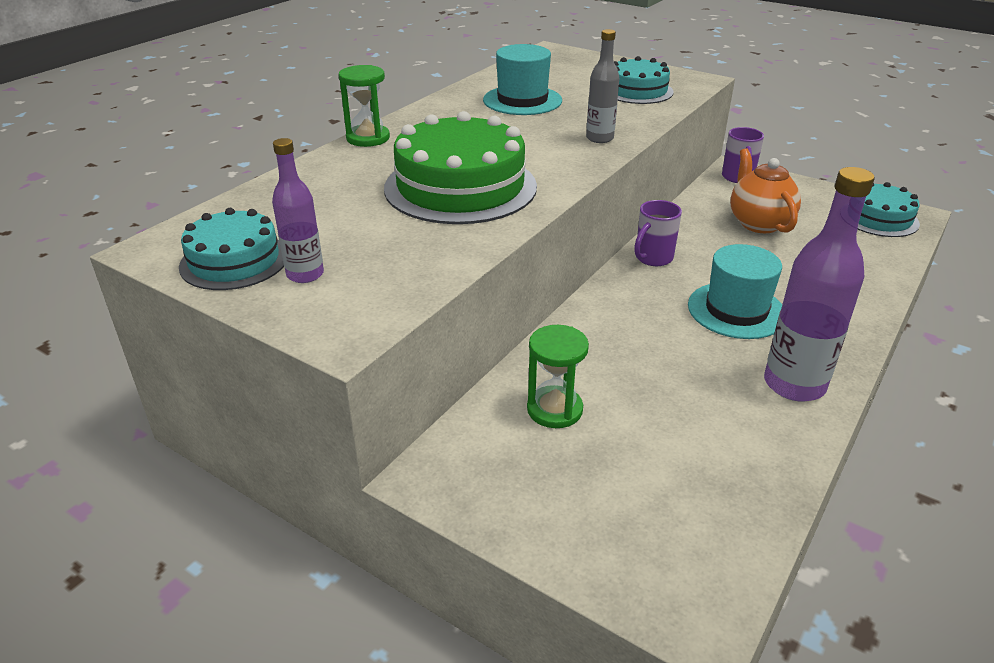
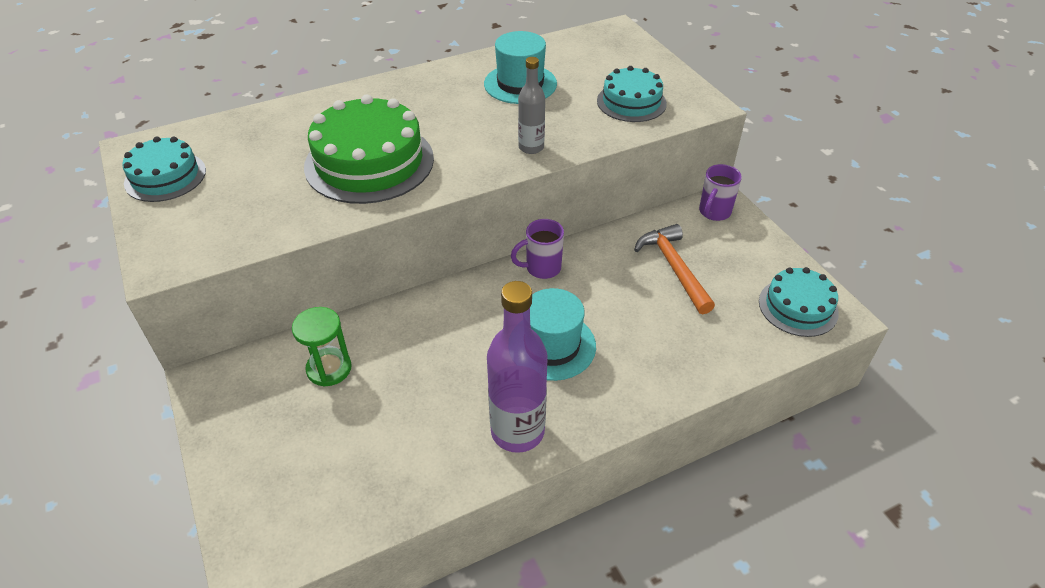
camera: 30 degrees right, 10 degrees up
purple bottle [272,138,324,283] -> none
green hourglass [339,65,390,147] -> none
orange teapot [730,148,801,233] -> orange hammer [634,224,715,314]

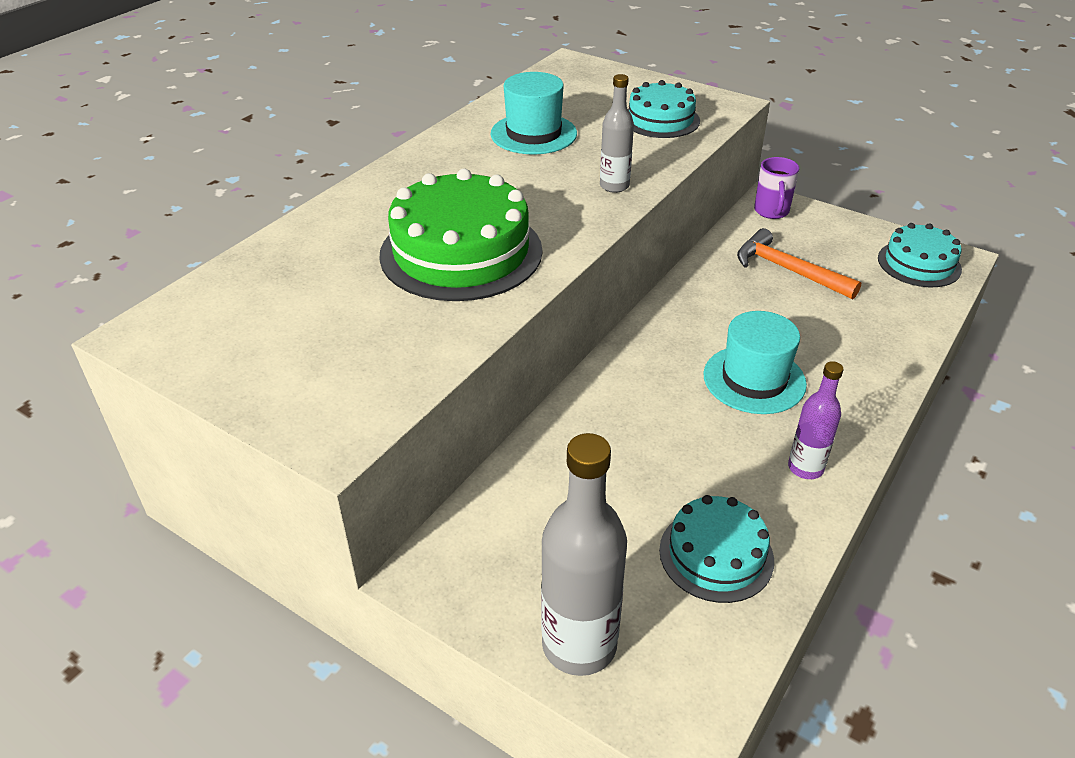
camera: 30 degrees left, 5 degrees down
turquoise cake [122,136,206,202] -> turquoise cake moved to [659,495,774,603]
green hourglass [292,307,352,387] -> none
purple bottle [487,281,548,453] -> purple bottle [788,361,843,479], size x0.57
purple mug [511,219,564,279] -> none
none -> grey bottle [541,433,627,676]

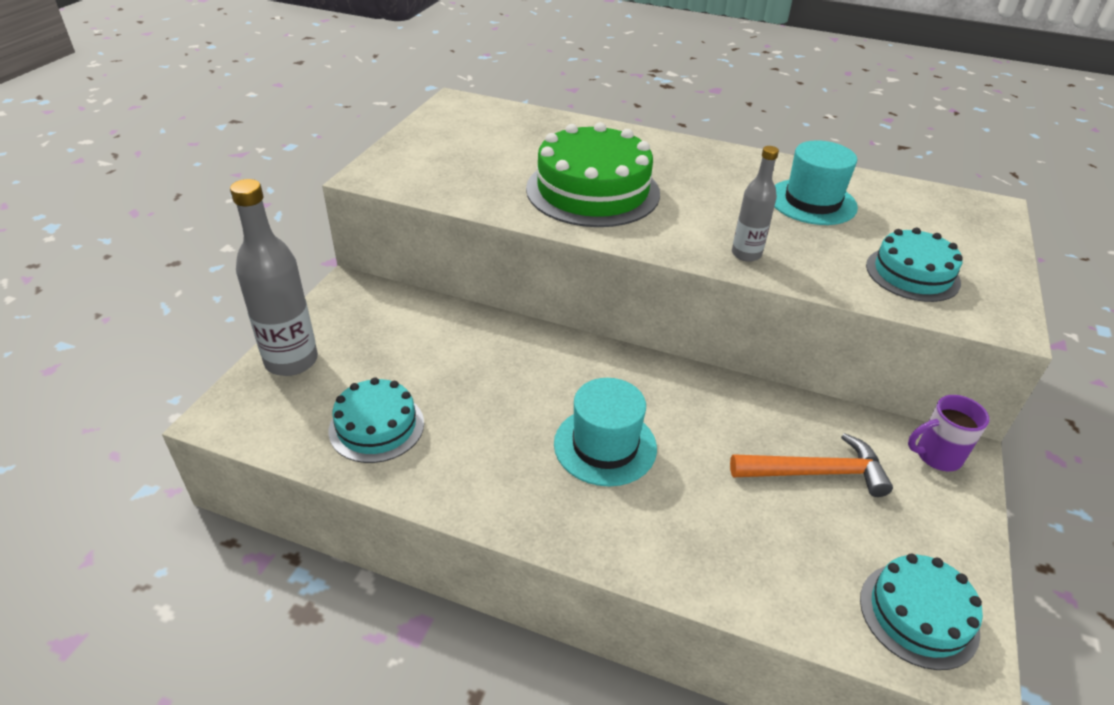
camera: 75 degrees right, 0 degrees up
orange hammer [737,228,862,299] -> orange hammer turned 60 degrees clockwise [730,433,893,497]
purple bottle [788,361,843,479] -> none

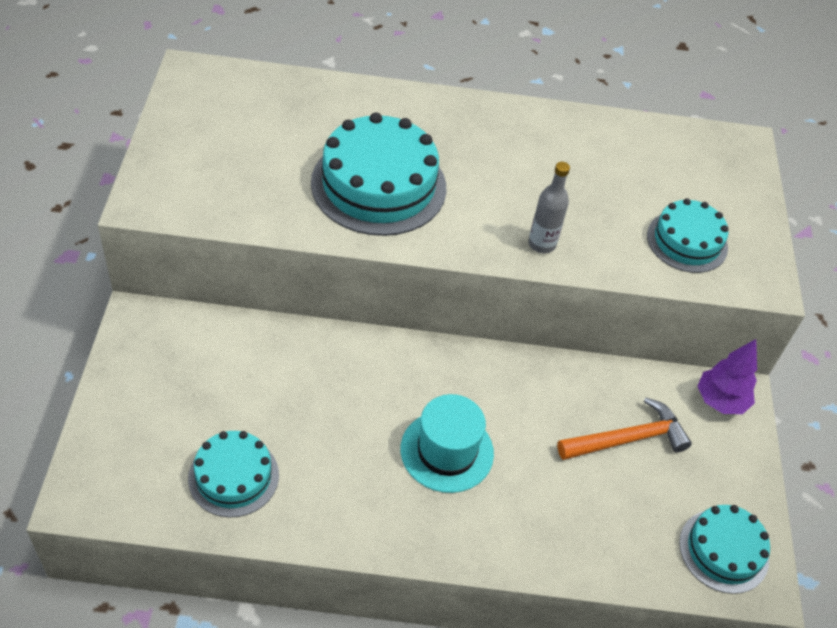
camera: 20 degrees left, 10 degrees up
grey bottle [230,179,318,376] -> none
green cake [526,122,660,227] -> turquoise cake [311,112,446,236]
turquoise hat [774,140,858,225] -> none
purple mug [908,395,989,471] -> purple tree [698,339,757,414]

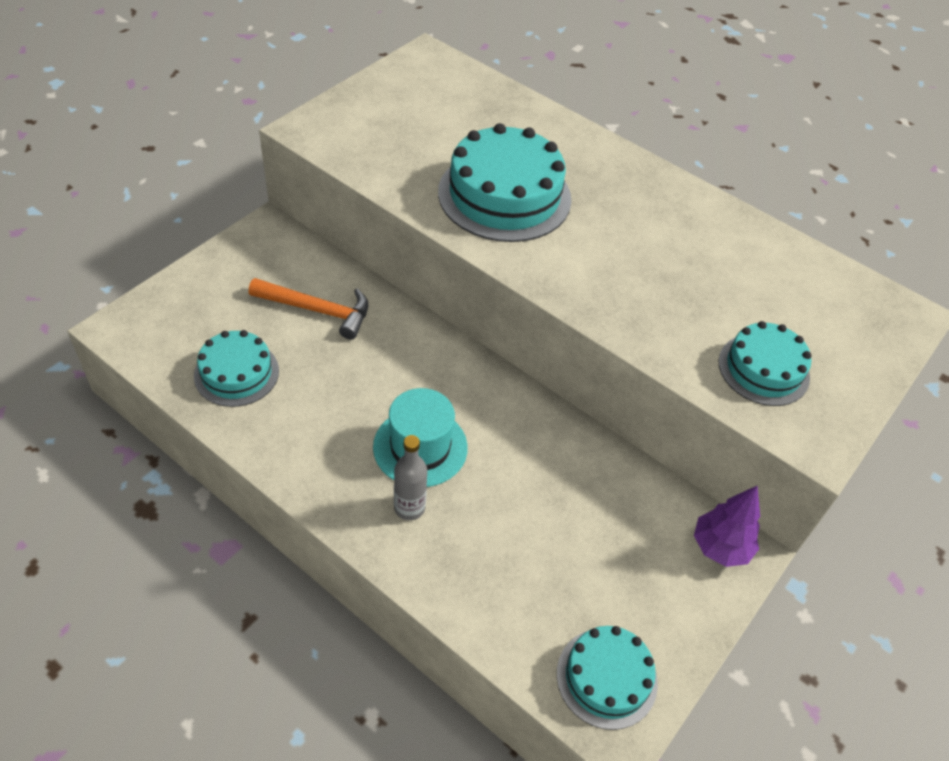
camera: 35 degrees right, 0 degrees up
grey bottle [528,162,570,253] -> grey bottle moved to [394,435,427,520]
orange hammer [557,398,692,460] -> orange hammer moved to [249,278,368,340]

